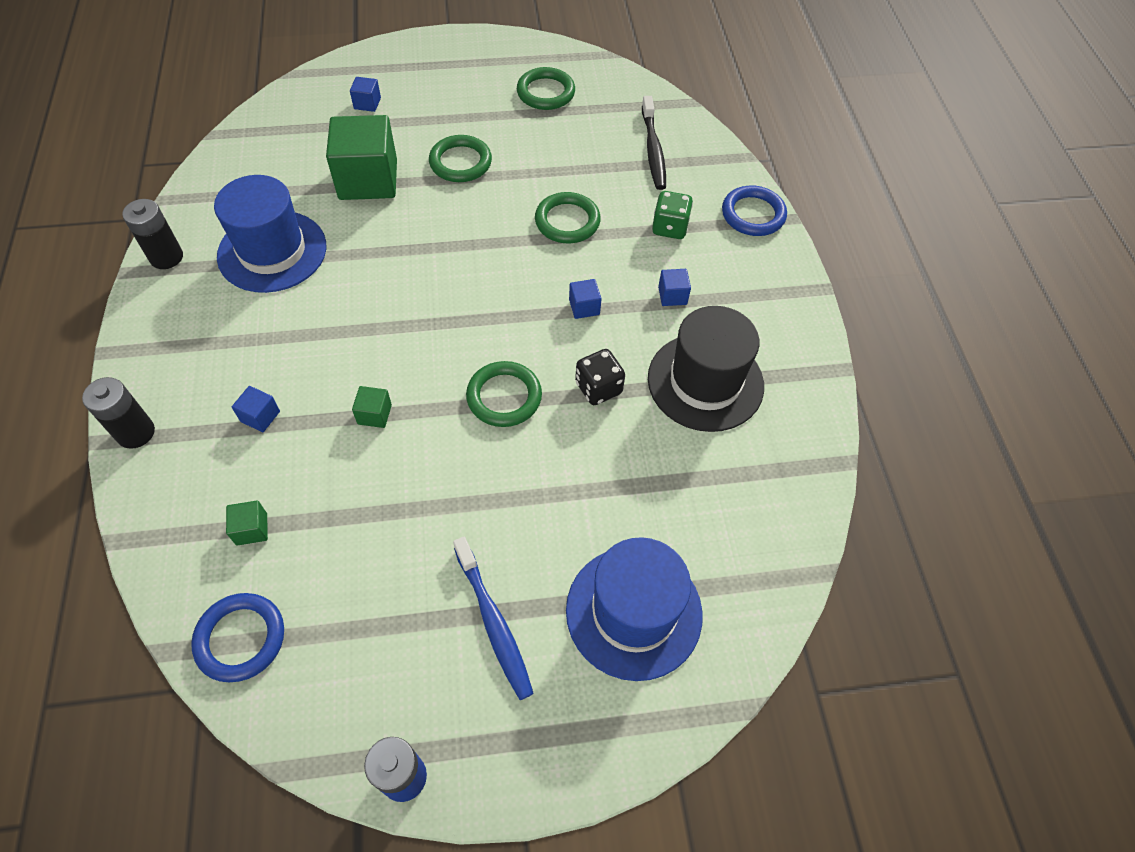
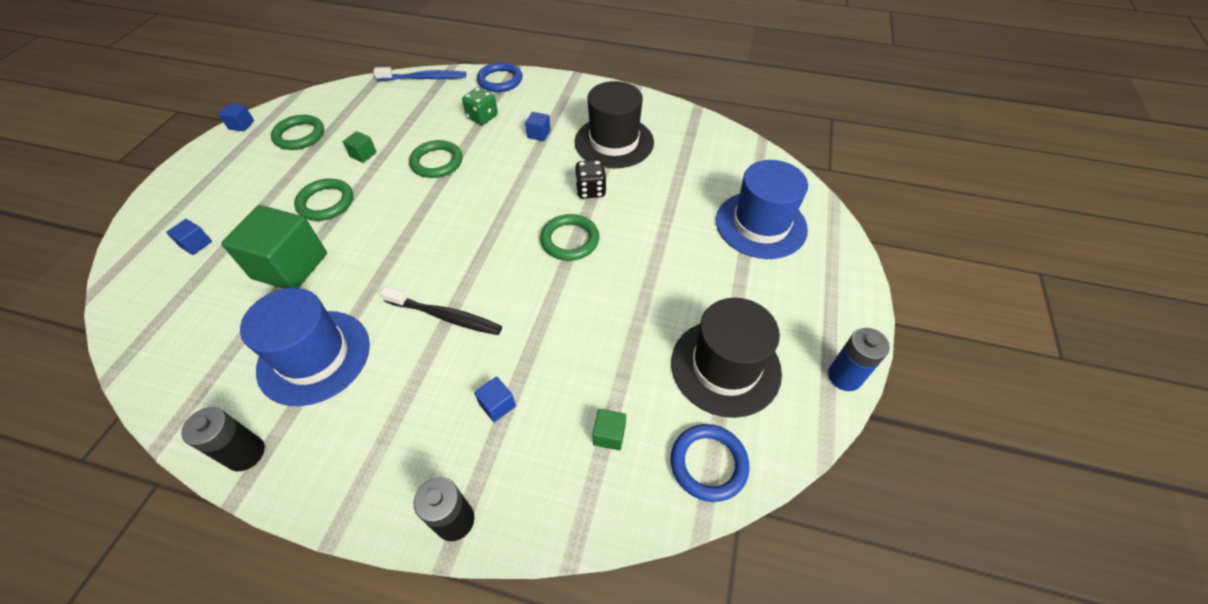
camera: 65 degrees left, 5 degrees down
green cube [352,386,392,428] -> green cube moved to [343,131,377,163]
blue toothbrush [453,537,534,700] -> blue toothbrush moved to [373,67,466,81]
blue cube [569,279,602,319] -> blue cube moved to [218,103,254,131]
black toothbrush [642,96,666,190] -> black toothbrush moved to [380,287,502,335]
none -> black hat [671,298,782,418]

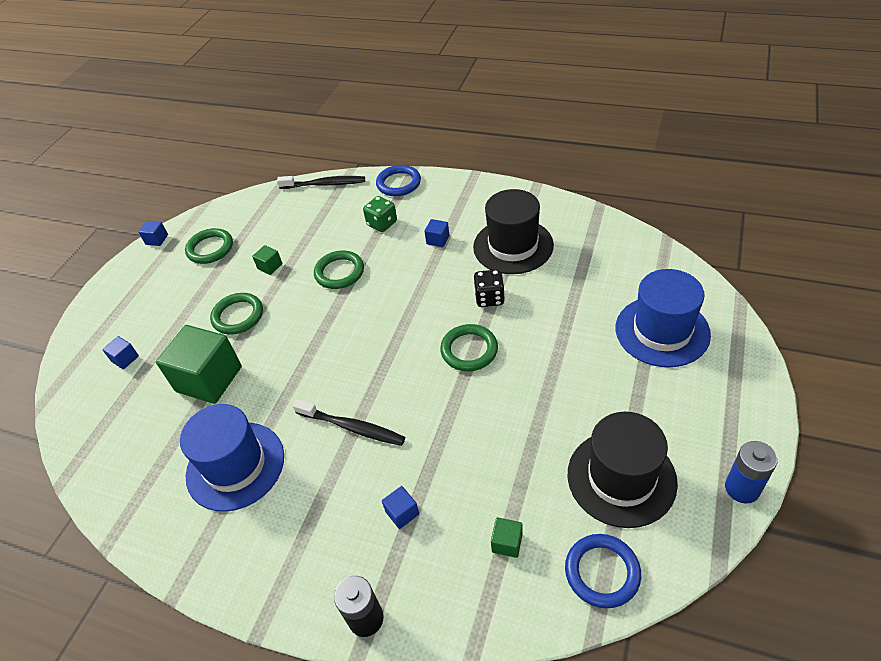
camera: 10 degrees right, 5 degrees down
black battery [181,407,265,471] -> none
blue toothbrush [373,67,466,81] -> black toothbrush [277,176,365,189]

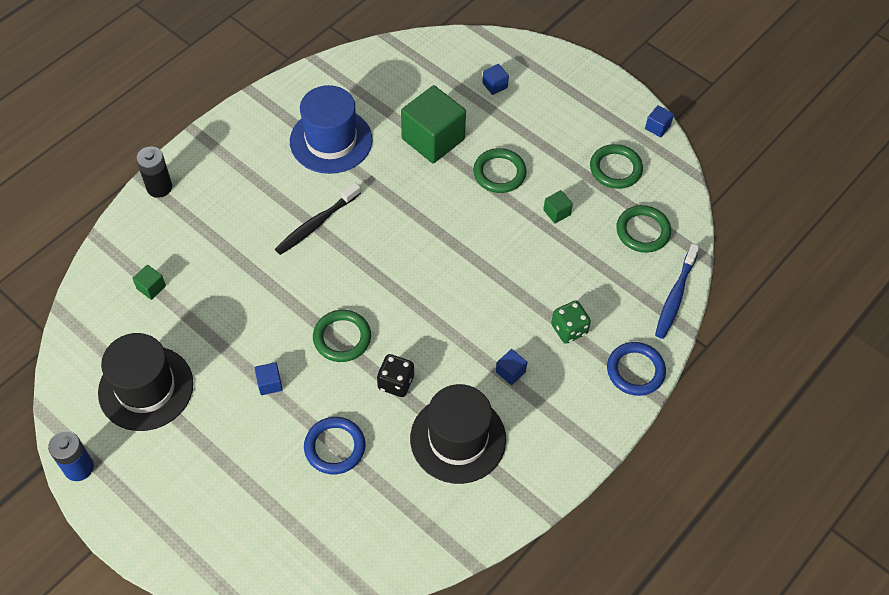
camera: 105 degrees right, 10 degrees up
black toothbrush [277,176,365,189] -> blue toothbrush [655,244,700,339]
green ring [314,250,364,289] -> green ring moved to [616,205,671,253]
blue cube [382,486,419,529] -> blue cube moved to [255,362,283,395]
blue ring [565,534,641,608] -> blue ring moved to [304,417,365,474]
blue hat [616,269,711,367] -> none

